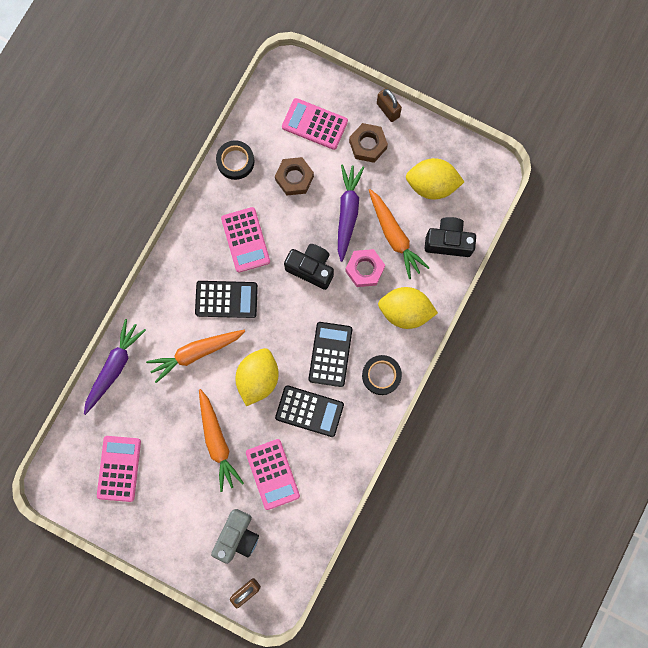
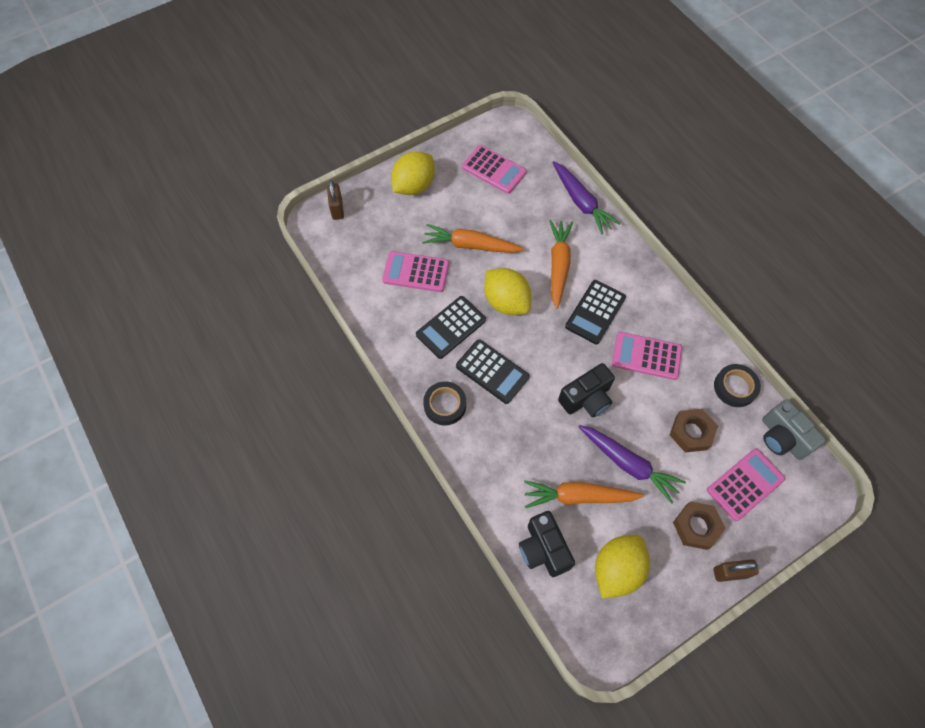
camera: 120 degrees right, 15 degrees down
grey camera [211,509,259,564] -> grey camera moved to [762,399,826,460]
pink nut [345,249,385,287] -> none
yellow lemon [378,287,438,329] -> yellow lemon moved to [391,151,435,195]
black camera [424,217,476,257] -> black camera turned 120 degrees clockwise [519,511,575,577]

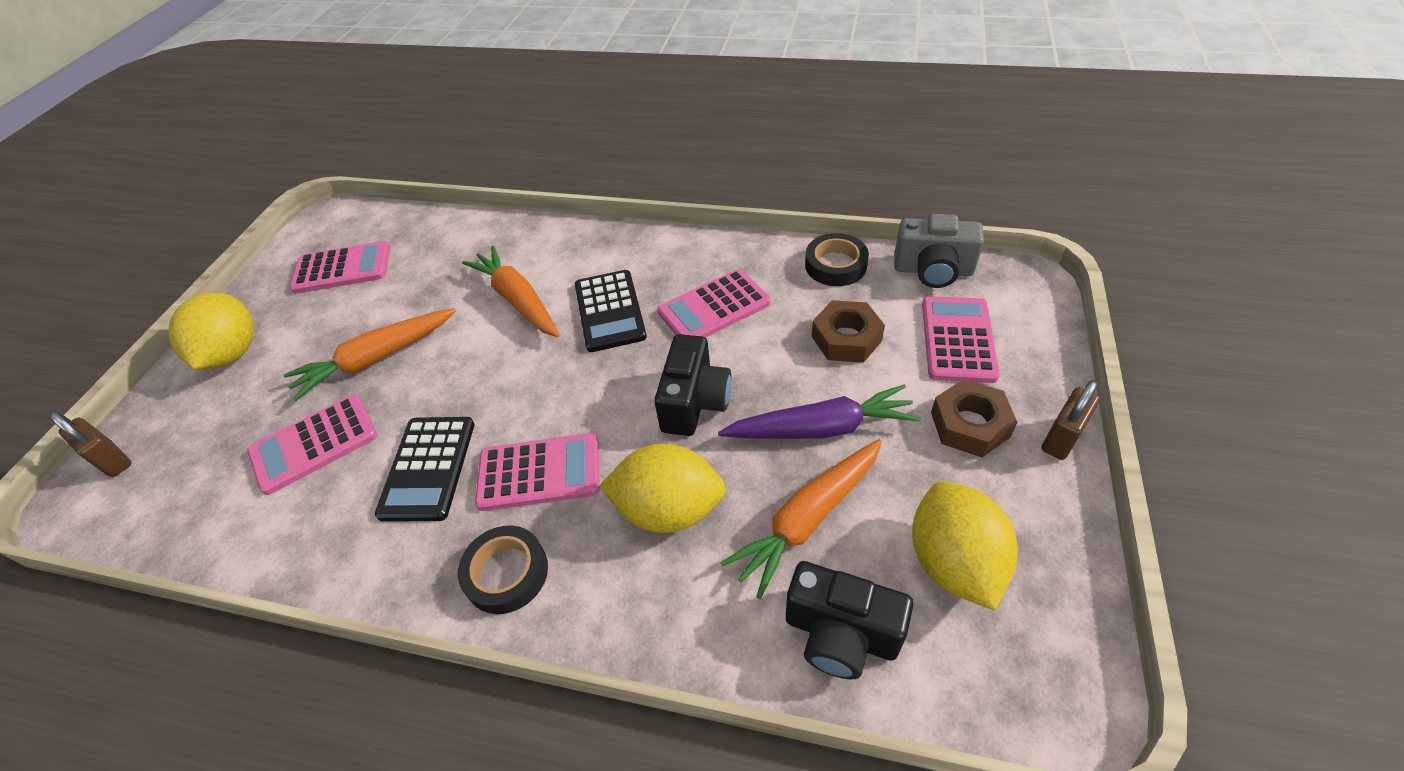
camera: 40 degrees left, 15 degrees down
black calculator [456,339,530,404] -> pink calculator [475,433,600,511]
yellow lemon [484,268,532,315] -> yellow lemon moved to [599,444,726,533]
purple carrot [552,161,620,235] -> none

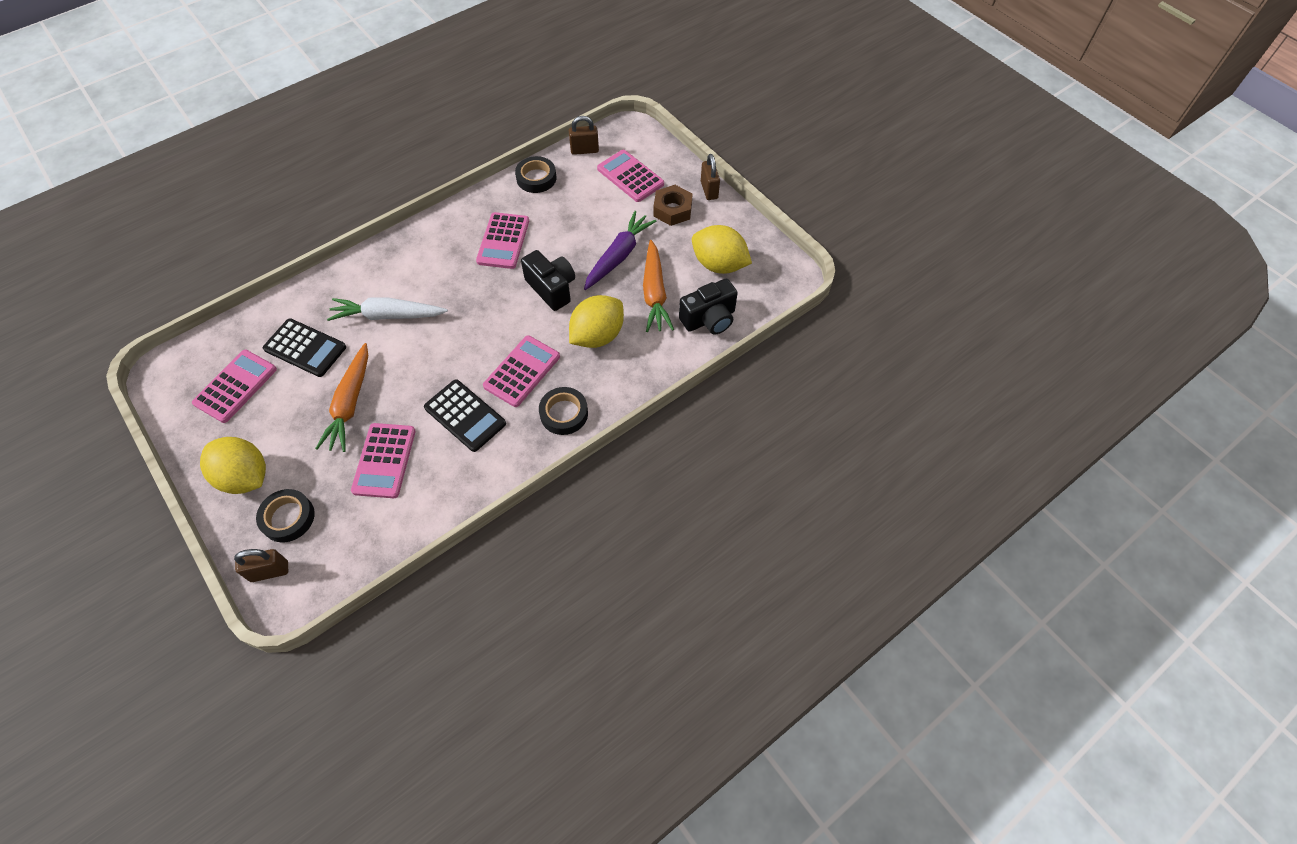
camera: 55 degrees left, 10 degrees up
orange carrot [462,246,560,337] -> white carrot [327,298,448,321]
black calculator [575,270,647,352] -> black calculator moved to [263,318,346,377]
brown nut [812,300,885,363] -> none
grey camera [894,214,984,288] -> brown padlock [569,116,599,155]
none -> black tape [256,489,315,542]

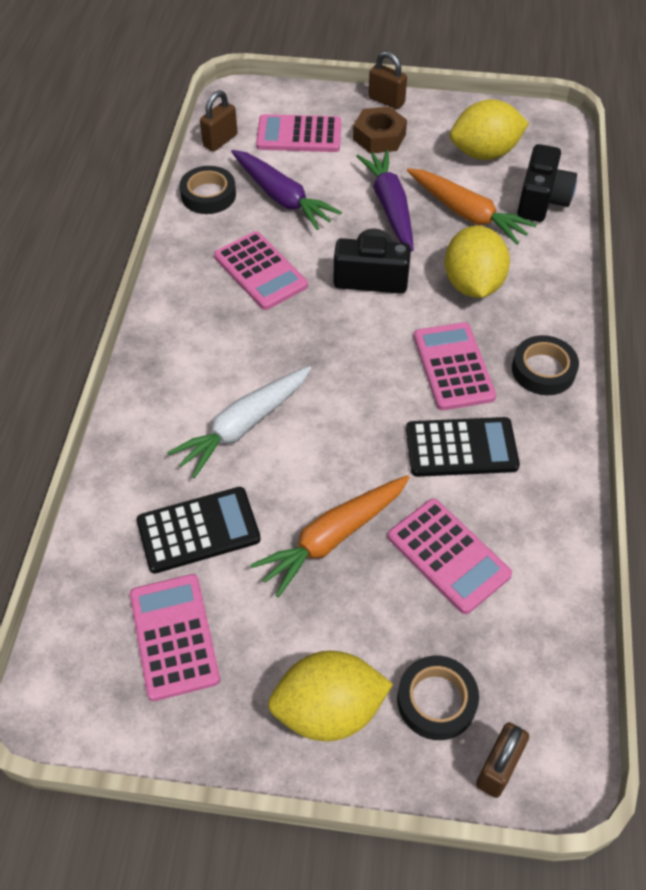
camera: 45 degrees left, 5 degrees down
orange carrot [315,343,368,452] -> orange carrot turned 90 degrees clockwise [250,475,410,597]
none -> purple carrot [231,150,342,230]

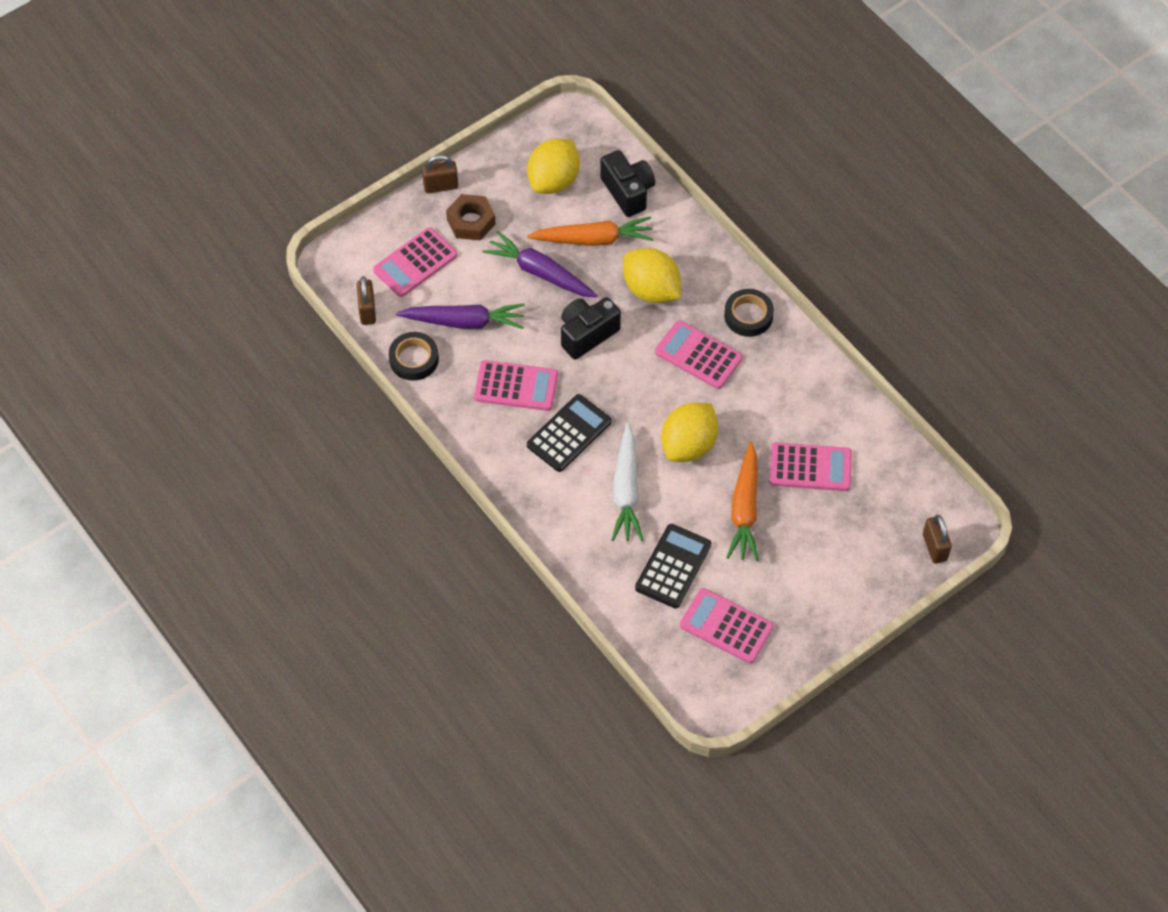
camera: 45 degrees left, 5 degrees up
yellow lemon [268,651,393,741] -> yellow lemon moved to [661,403,718,462]
black tape [397,656,479,740] -> none
black calculator [406,417,520,477] -> black calculator moved to [527,394,611,472]

